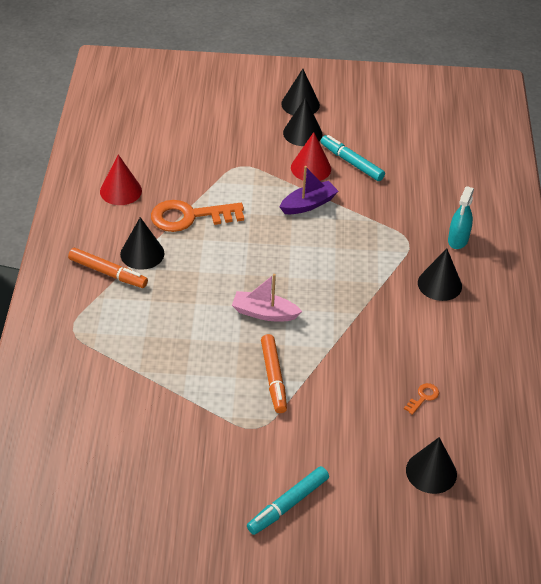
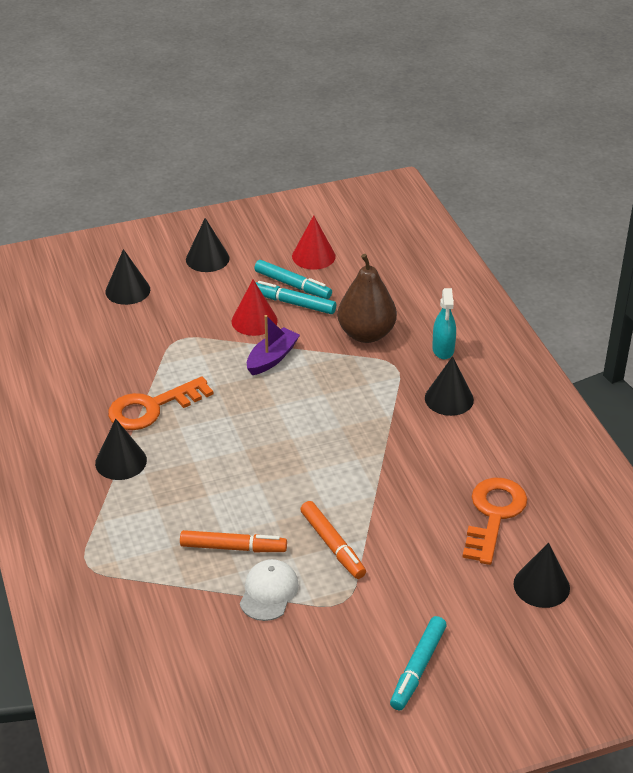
camera: 20 degrees left, 5 degrees down
orange marker [68,248,148,288] -> orange marker moved to [180,530,287,552]
red cone [100,154,142,205] -> red cone moved to [292,215,336,270]
pink boat [232,274,302,321] -> none
black cone [283,98,322,146] -> black cone moved to [105,249,150,305]
orange key [404,383,439,415] -> orange key [462,477,527,565], size x2.37
none -> white cap [240,559,299,621]
none -> turquoise marker [254,260,332,299]
none -> brown pear [337,254,397,343]

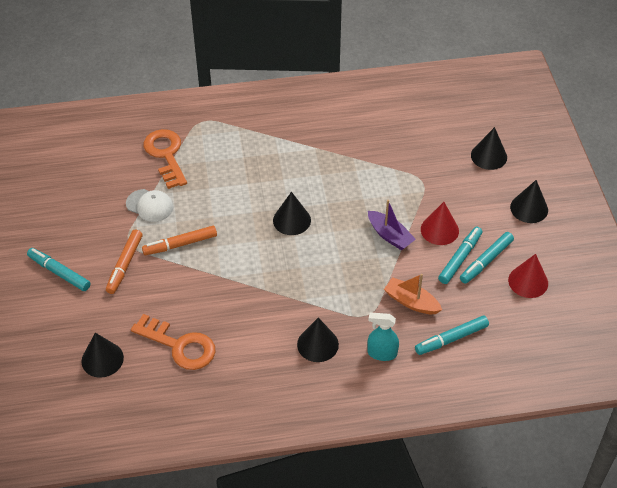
camera: 100 degrees right, 10 degrees up
black cone [95,419,147,480] -> black cone moved to [273,192,311,235]
orange key [108,376,214,430] -> orange key moved to [143,129,187,189]
orange marker [180,530,287,552] -> orange marker moved to [106,230,143,294]
brown pear [337,254,397,343] -> orange boat [384,274,442,314]
none -> turquoise marker [415,316,489,355]

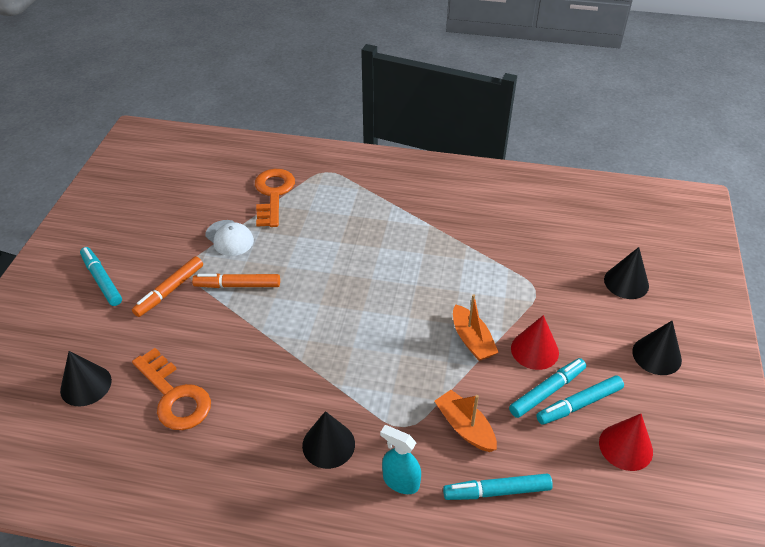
camera: 20 degrees right, 5 degrees down
black cone [273,192,311,235] -> none
purple boat [368,200,416,250] -> orange boat [453,294,499,361]

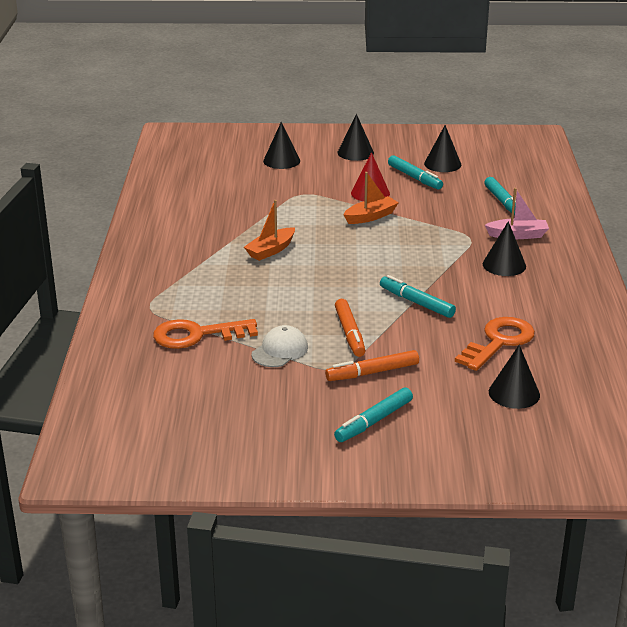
camera: 100 degrees left, 15 degrees down
orange marker [132,256,203,317] -> orange marker turned 135 degrees clockwise [325,350,419,381]
turquoise spray bottle [380,425,421,494] -> pink boat [485,188,549,239]
orange boat [434,390,497,452] -> orange boat moved to [244,200,295,261]
turquoise marker [509,358,586,418] -> turquoise marker moved to [380,275,456,318]
red cone [599,414,653,471] -> black cone [424,125,461,172]

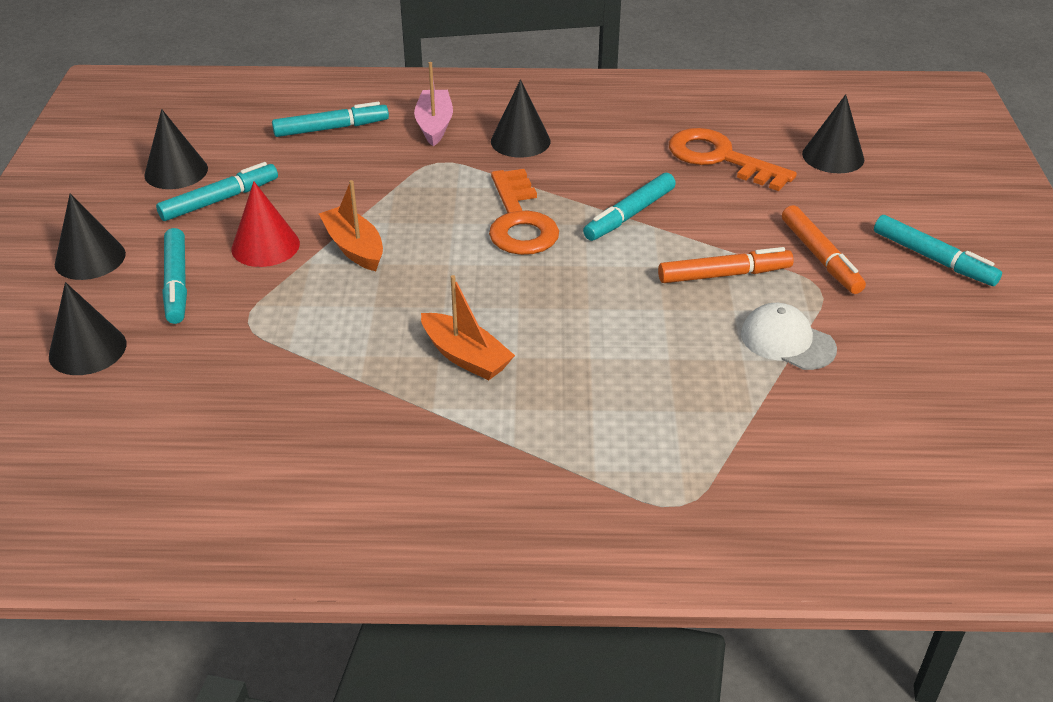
camera: 90 degrees left, 10 degrees up
orange key [153,319,258,349] -> orange key moved to [489,169,559,255]
none -> turquoise marker [162,228,187,324]

